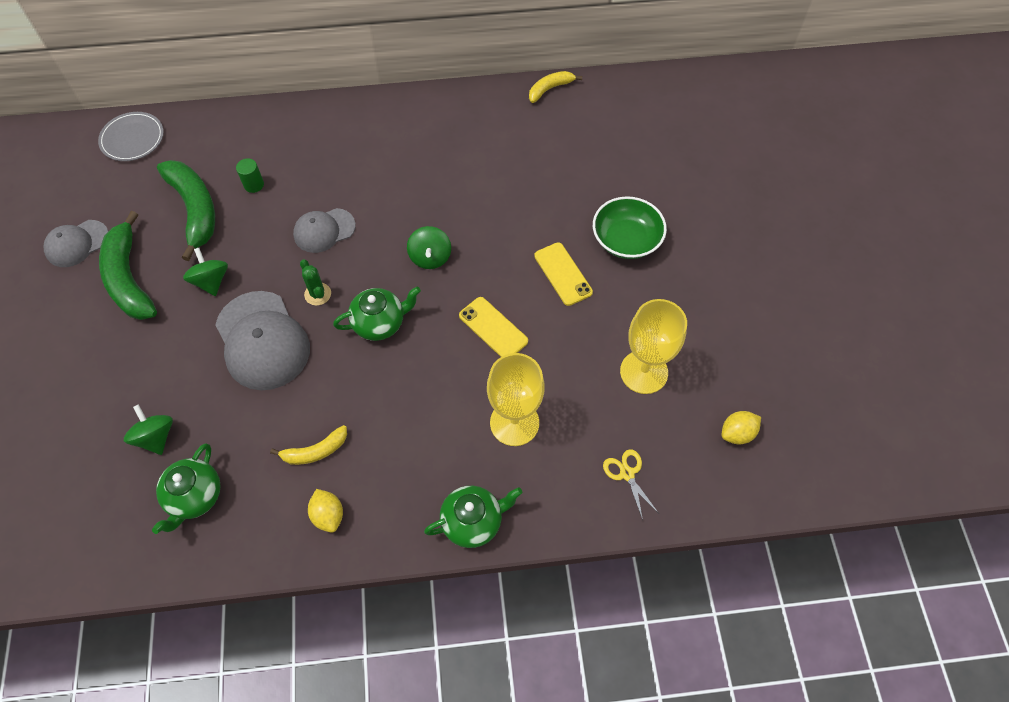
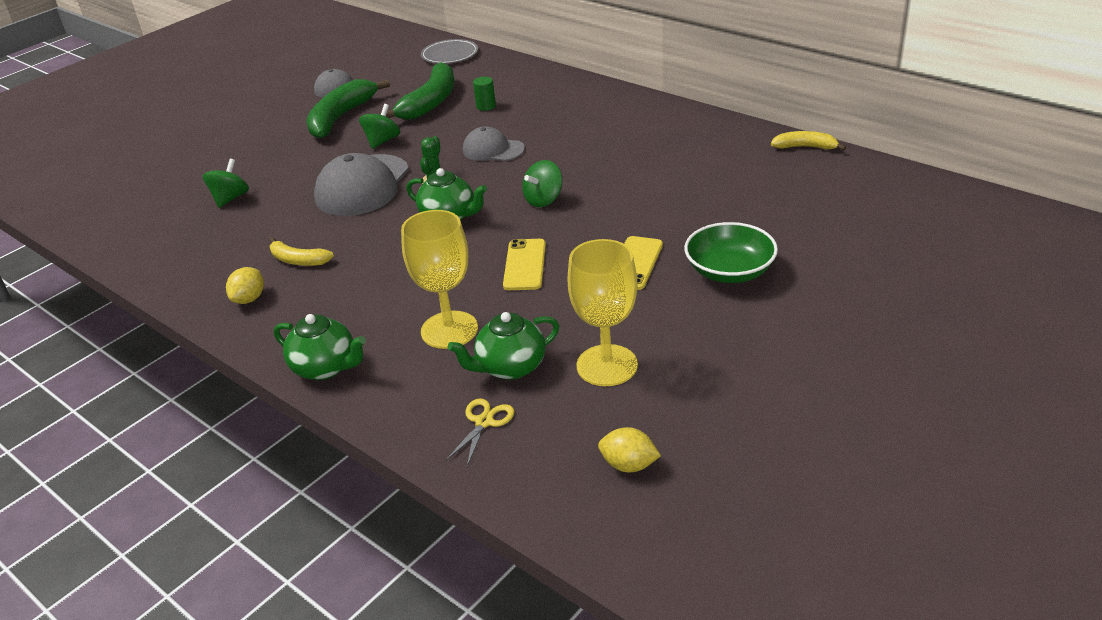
camera: 50 degrees right, 25 degrees down
green teapot [152,443,220,534] -> green teapot moved to [448,312,559,380]

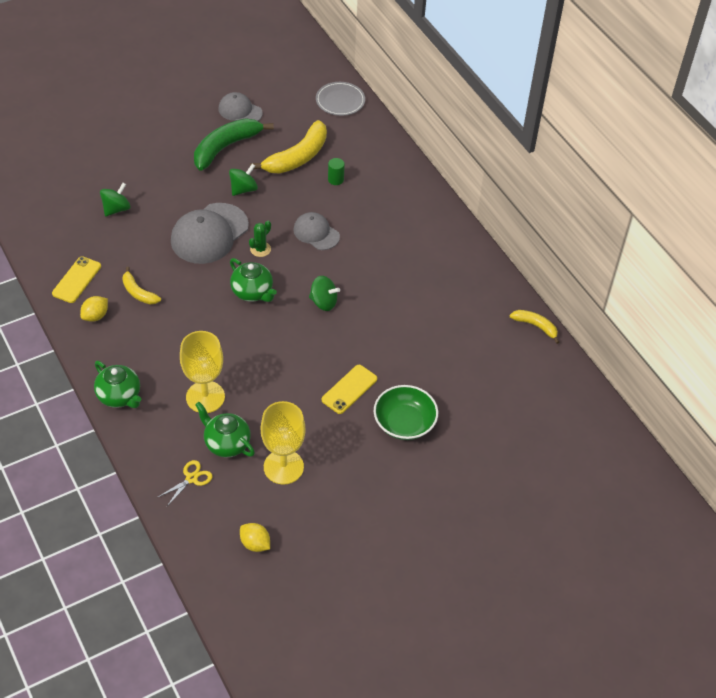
camera: 15 degrees right, 15 degrees up
green banana [379,62,455,120] -> yellow banana [250,120,327,174]
green teapot [448,312,559,380] -> green teapot turned 45 degrees clockwise [195,402,255,457]
yellow phone [503,239,546,290] -> yellow phone moved to [52,256,101,303]
green spinning top [522,160,562,207] -> green spinning top turned 135 degrees counterclockwise [309,276,340,311]

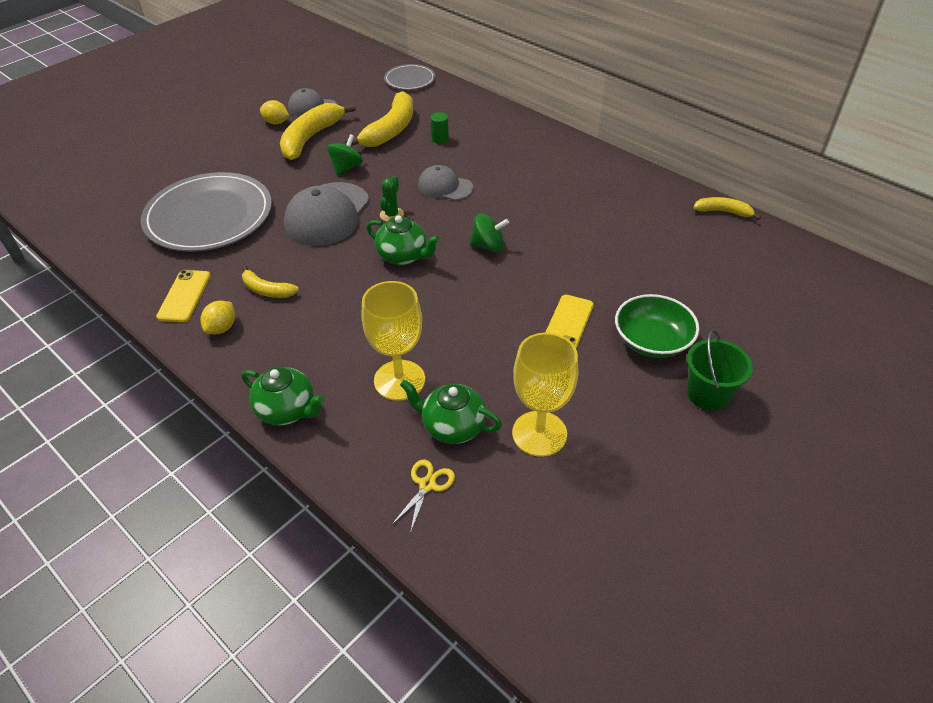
camera: 15 degrees left, 5 degrees down
green spinning top [100,183,131,217] -> grey plate [141,172,272,252]
green banana [194,118,274,171] -> yellow banana [280,103,356,160]
yellow lemon [240,523,270,552] -> yellow lemon moved to [260,100,289,124]
none -> green bucket [687,330,753,411]

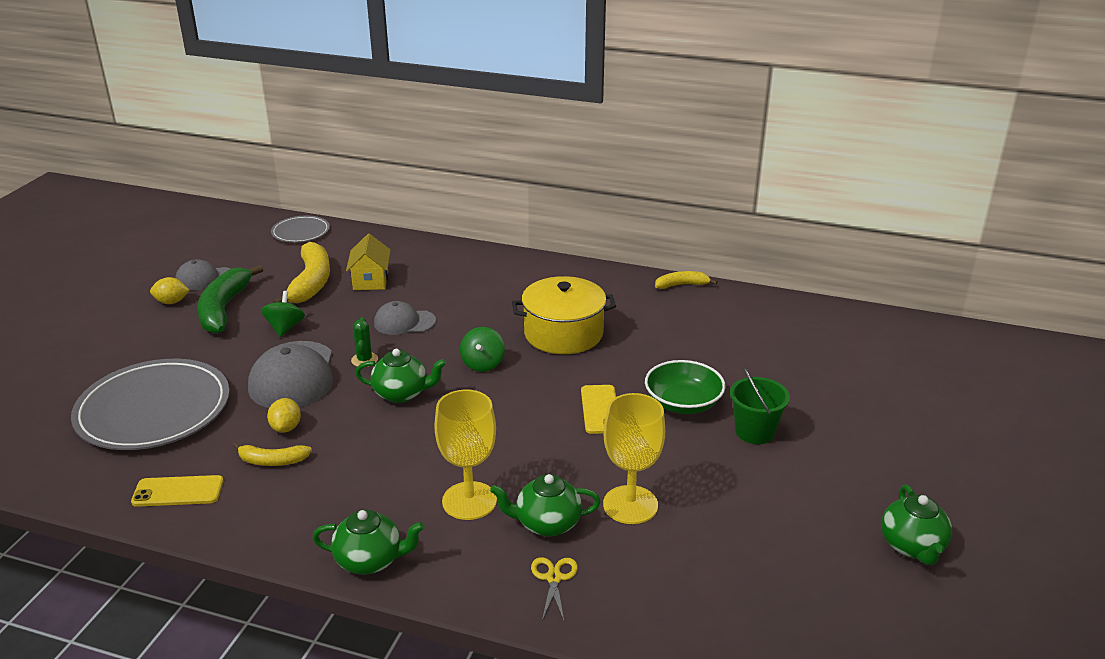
camera: 25 degrees left, 15 degrees down
yellow phone [156,270,211,322] -> yellow phone turned 75 degrees counterclockwise [131,475,224,507]
yellow lemon [200,301,235,334] -> yellow lemon moved to [267,398,301,433]
yellow banana [280,103,356,160] -> green banana [197,265,263,334]
green cylinder [430,112,449,144] -> yellow house [346,234,391,290]
green spinning top [470,214,509,252] -> green spinning top turned 120 degrees clockwise [460,327,505,372]
none -> yellow pot [512,276,616,354]
none -> green teapot [881,484,952,565]

